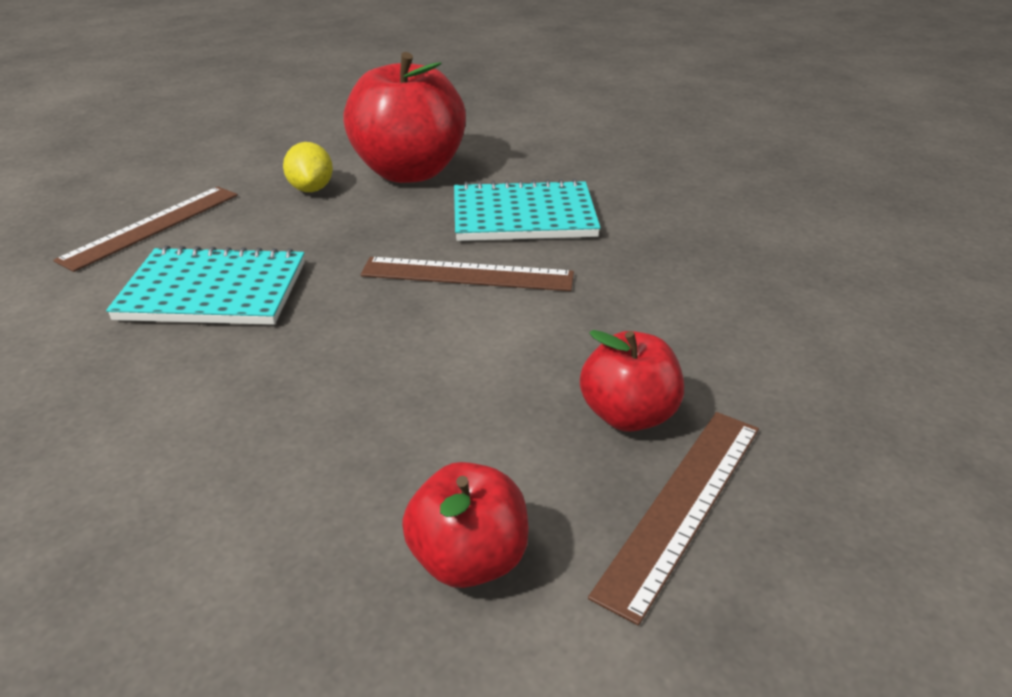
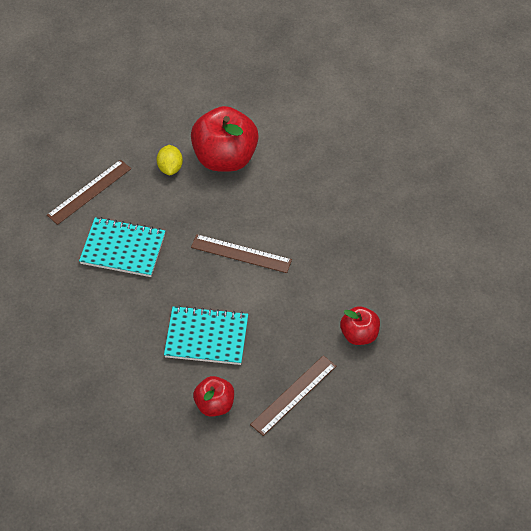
camera: 10 degrees right, 20 degrees up
turquoise notebook [454,179,601,241] -> turquoise notebook moved to [164,305,248,365]
red apple [580,330,684,432] -> red apple moved to [340,306,380,345]

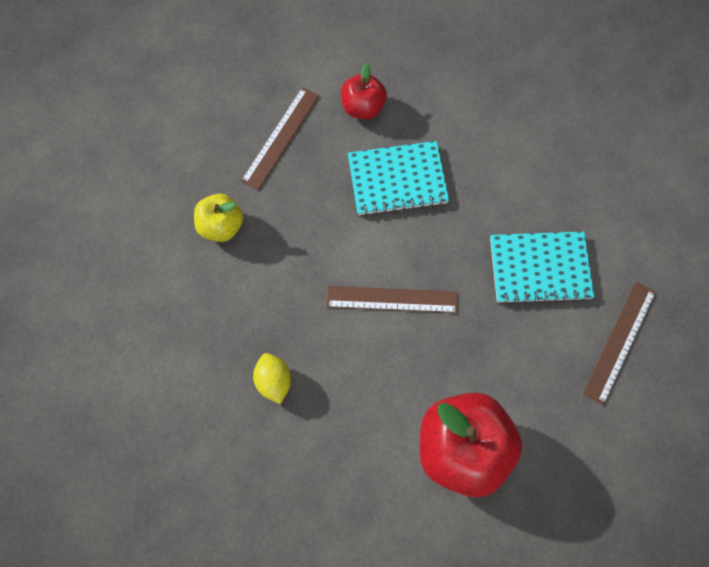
camera: 165 degrees right, 15 degrees up
yellow lemon [156,145,183,175] -> yellow lemon moved to [253,353,291,404]
red apple [340,306,380,345] -> yellow apple [194,194,243,242]

